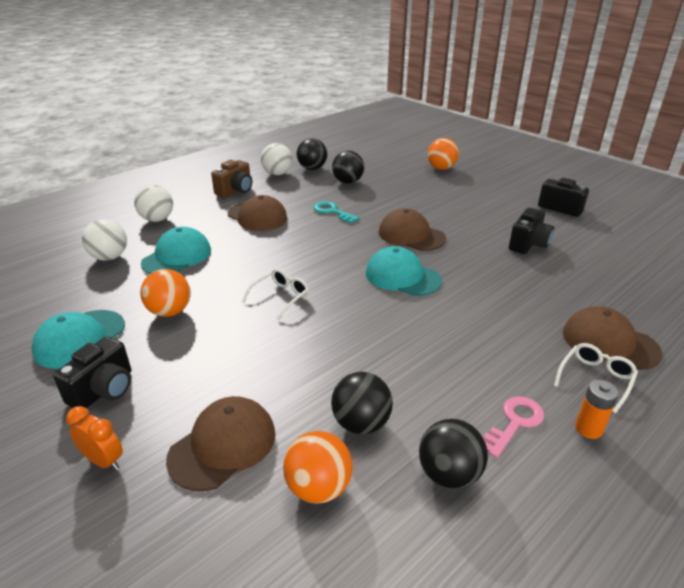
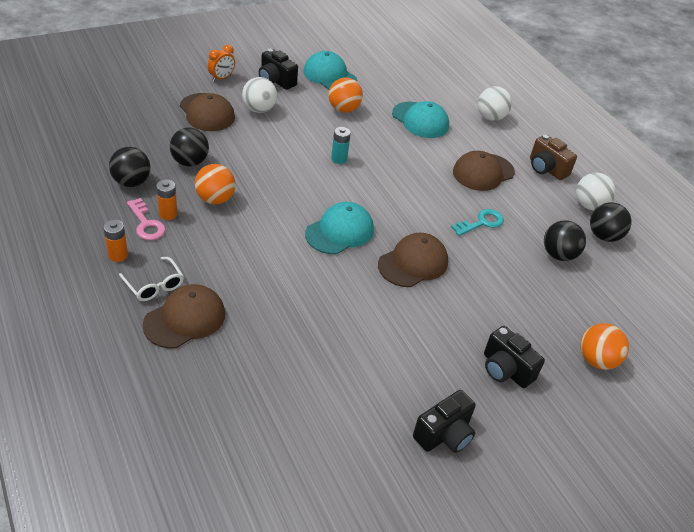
camera: 100 degrees right, 10 degrees up
white ball [82,219,127,261] -> white ball moved to [242,77,277,113]
white glasses [242,269,309,320] -> turquoise battery [331,127,351,164]
orange ball [283,431,353,504] -> orange ball moved to [195,164,236,204]
black camera [509,208,554,254] -> black camera moved to [484,326,545,388]
none -> orange battery [156,179,177,220]

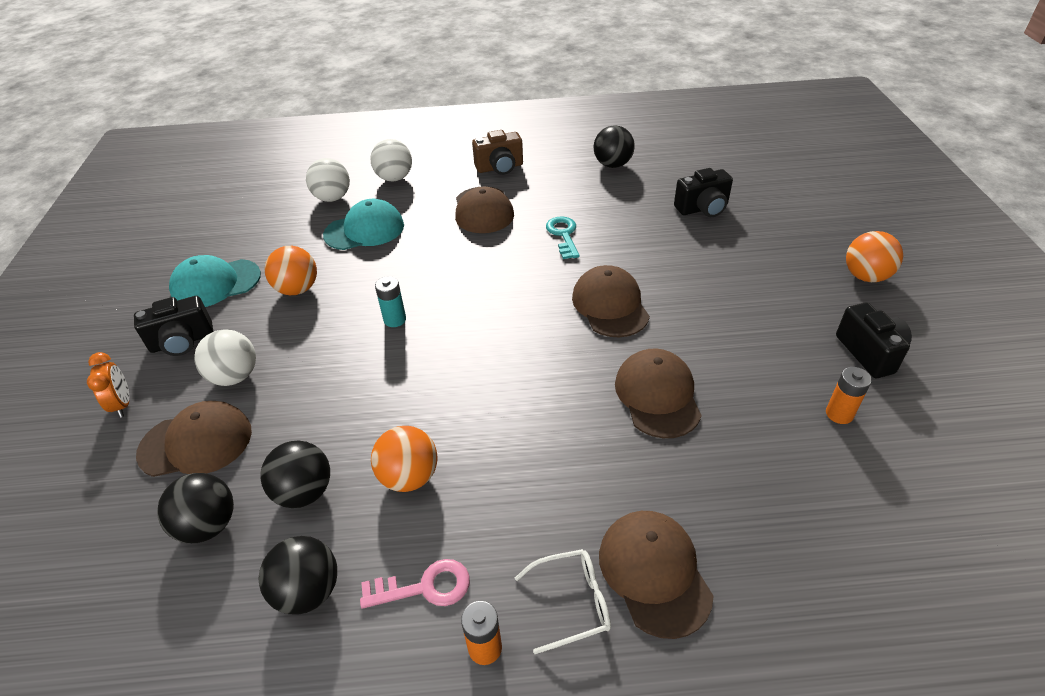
camera: 60 degrees left, 0 degrees up
orange battery [156,179,177,220] -> orange battery moved to [826,367,872,424]
turquoise cap [305,202,374,254] -> none
black camera [484,326,545,388] -> black camera moved to [674,168,733,217]
black ball [544,220,586,261] -> black ball moved to [157,473,234,543]
white ball [576,173,616,210] -> white ball moved to [306,158,350,202]
orange ball [580,323,629,370] -> orange ball moved to [846,231,903,282]
none -> brown cap [615,348,702,438]

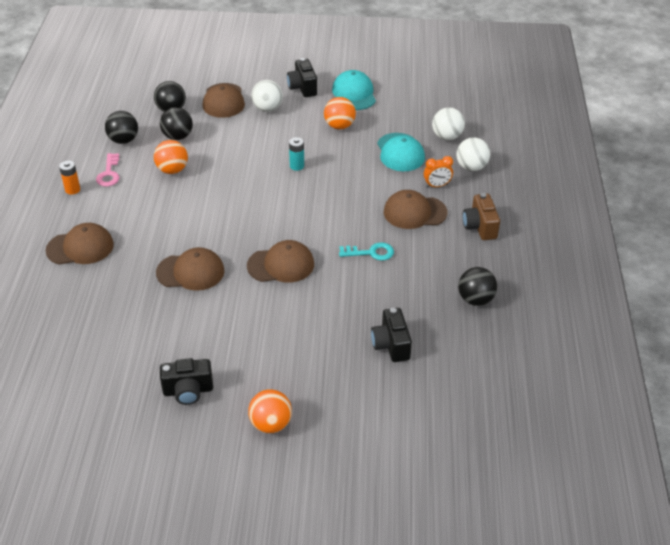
camera: 95 degrees right, 0 degrees up
orange clock [87,352,129,417] -> orange clock moved to [424,156,453,188]
white glasses [515,549,611,654] -> none
orange battery [826,367,872,424] -> none

